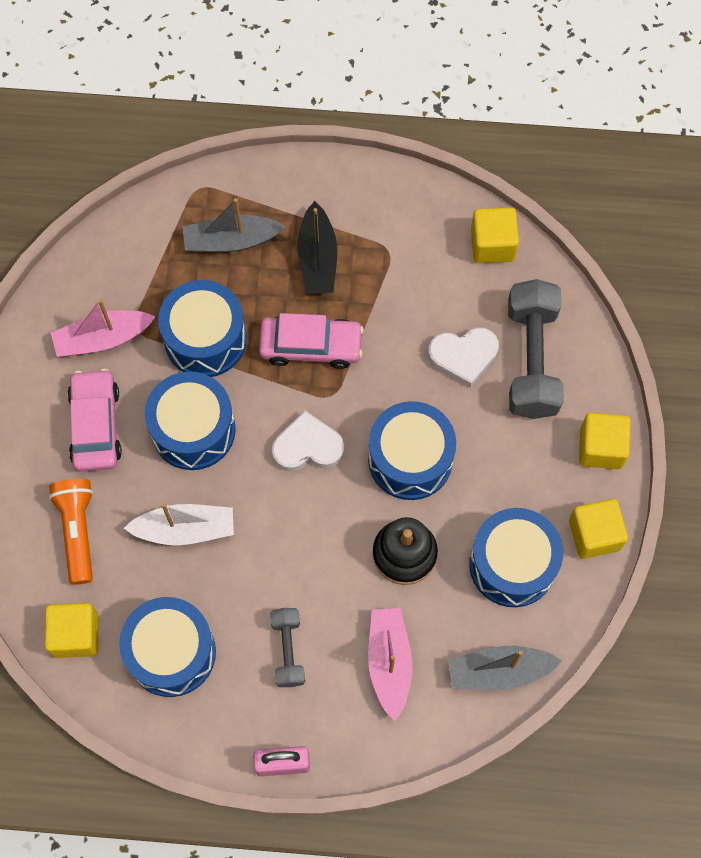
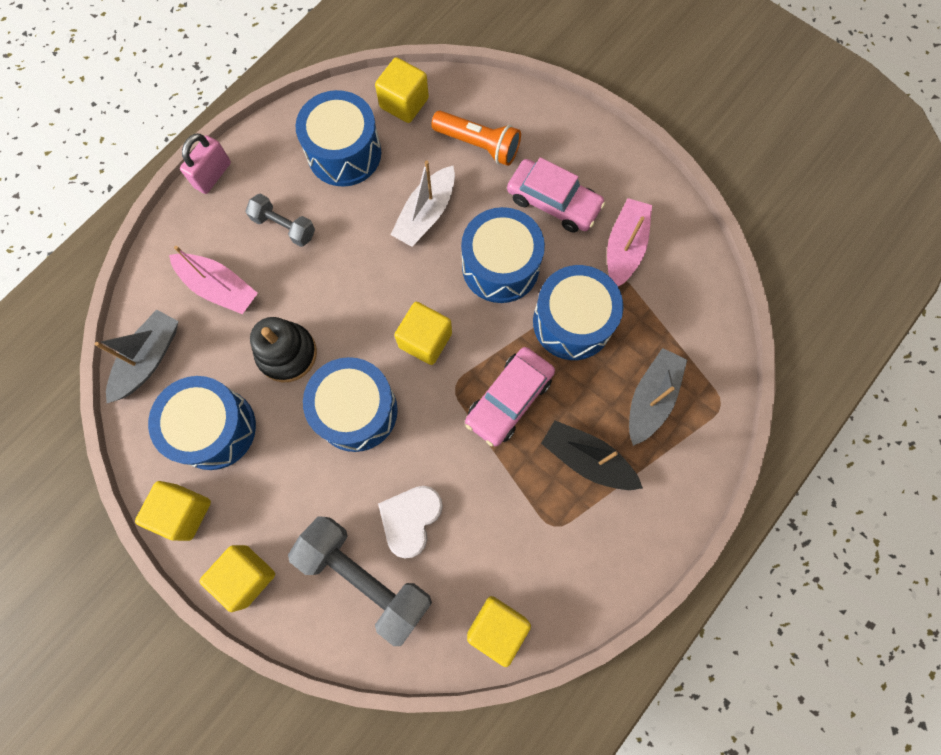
camera: 125 degrees right, 5 degrees up
white heart [272,410,344,472] -> yellow cube [394,302,452,365]

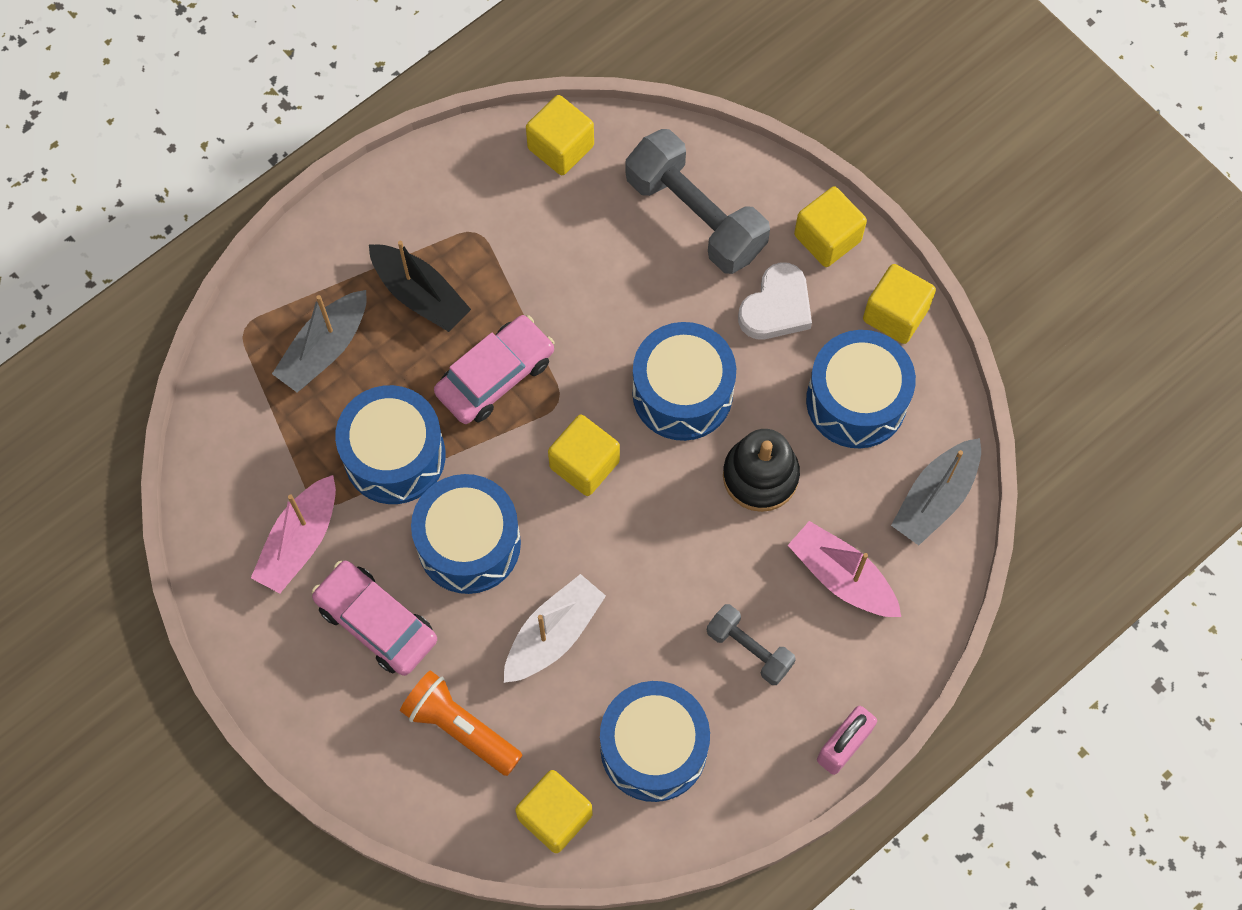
camera: 170 degrees left, 5 degrees down
white heart [378,486,443,558] -> white heart moved to [738,262,812,340]

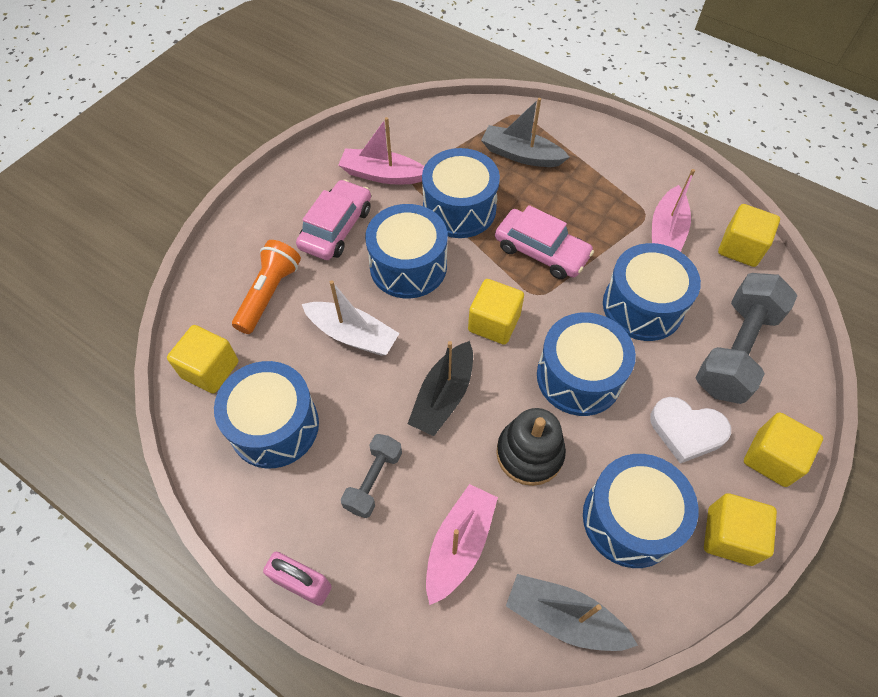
camera: 75 degrees right, 10 degrees down
black boat [369,241,471,332] -> black boat moved to [408,341,473,436]
none -> blue drum [603,243,701,341]
none -> pink boat [652,169,695,252]

